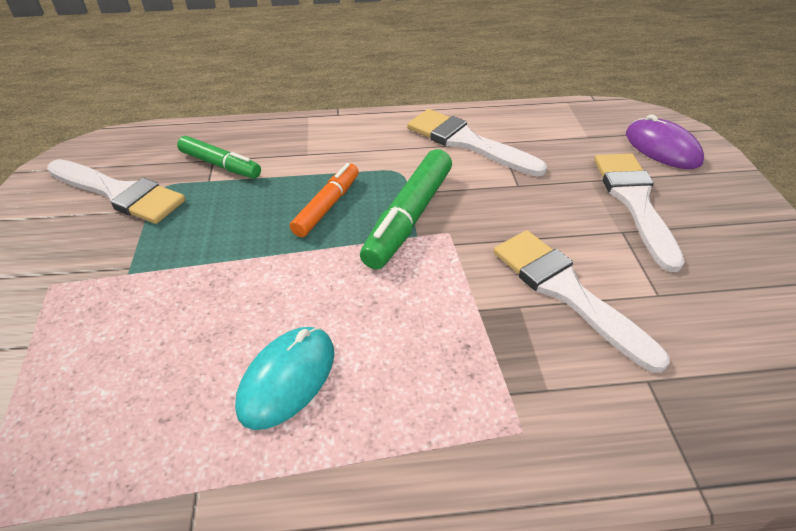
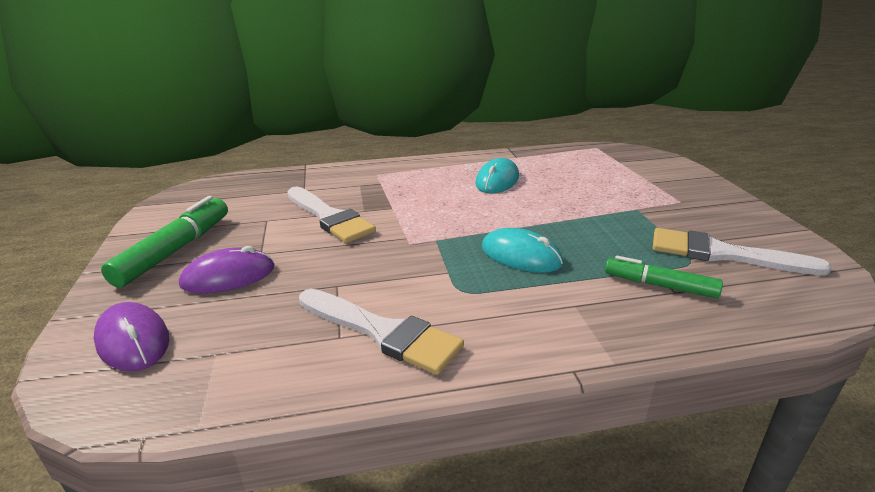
camera: 175 degrees right, 15 degrees down
orange marker [290,163,359,237] -> turquoise mouse [482,228,563,273]
green marker [360,149,452,270] -> green marker moved to [101,196,228,288]
white brush [594,153,685,272] -> purple mouse [179,246,275,293]

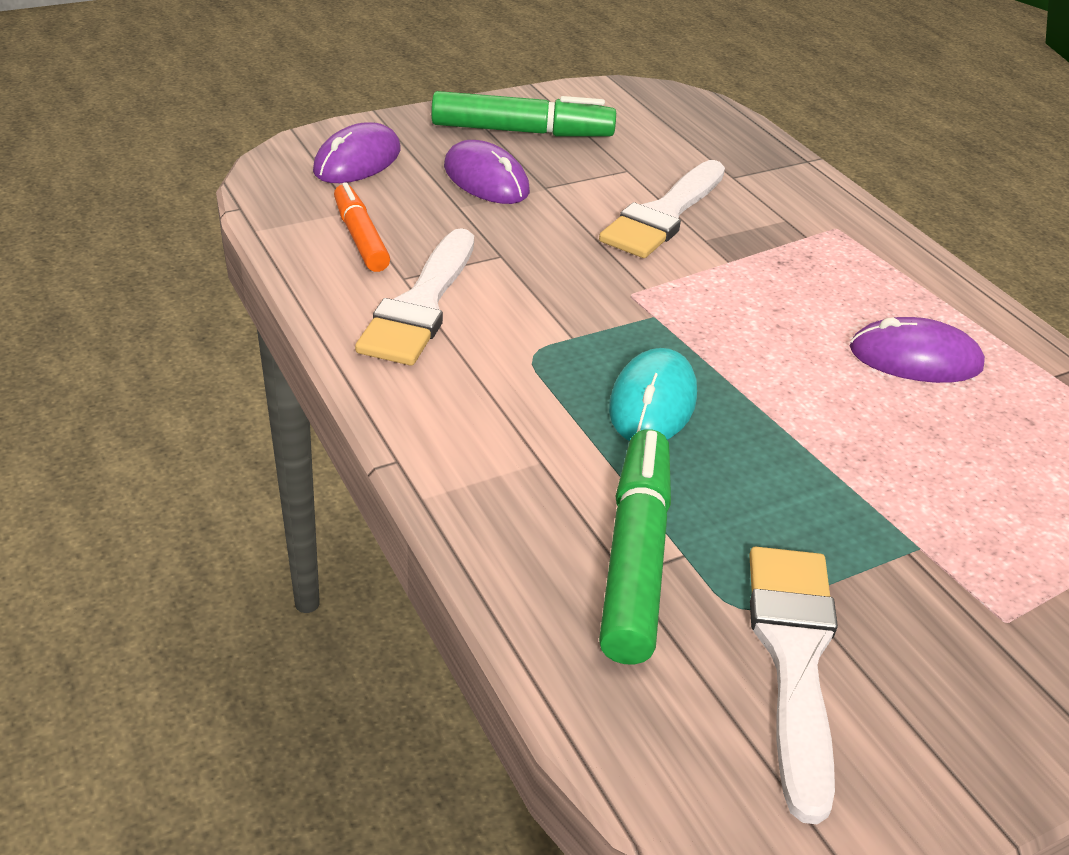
camera: 70 degrees right, 10 degrees up
turquoise mouse [475,158,519,193] -> purple mouse [850,317,985,383]
green marker [605,256,723,299] -> green marker [599,429,671,665], size x1.54
none -> orange marker [334,182,390,272]

